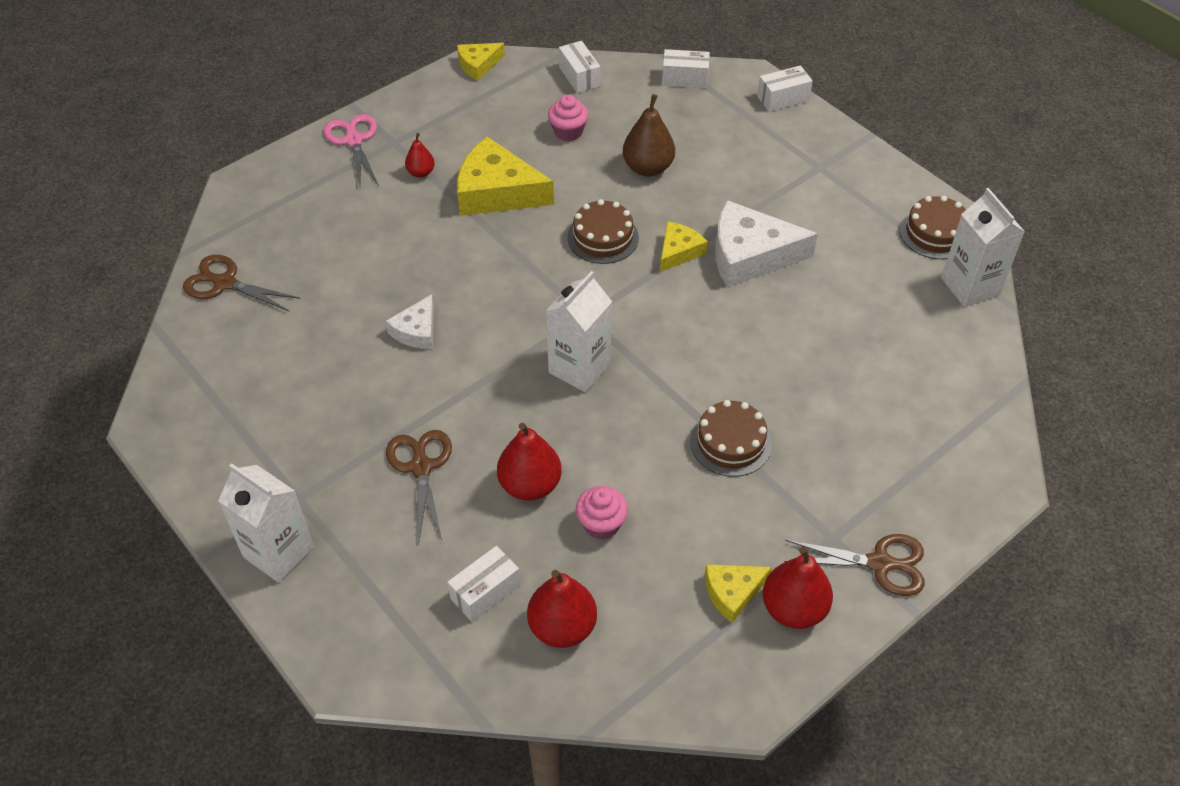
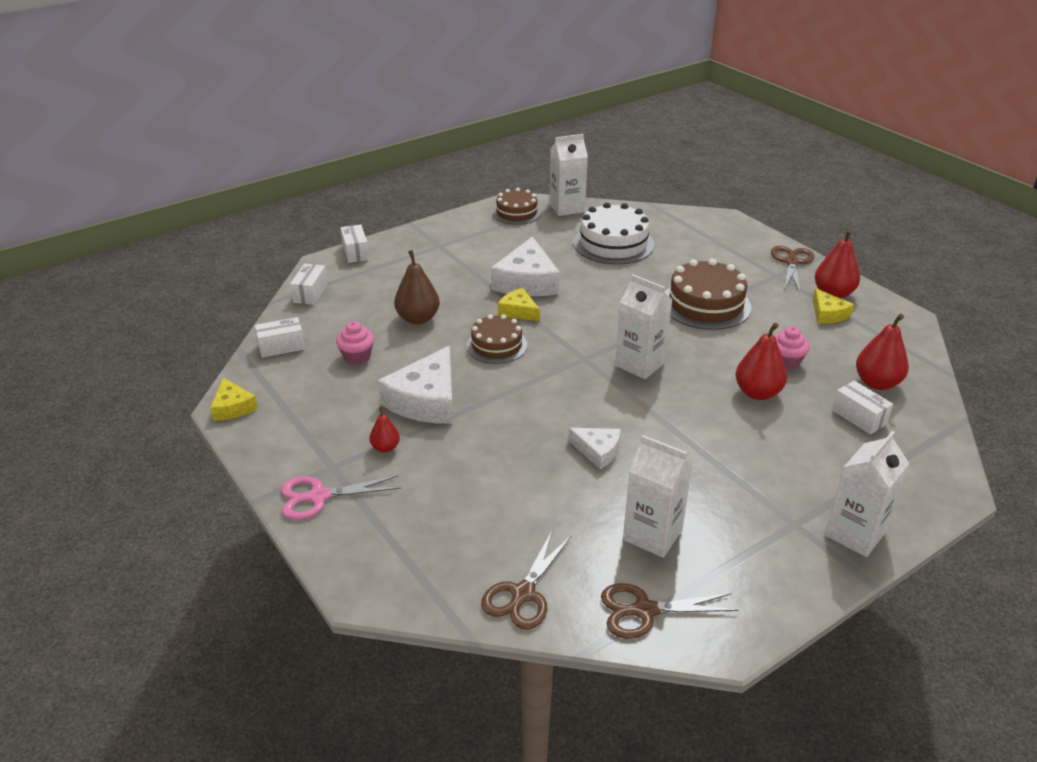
camera: 85 degrees left, 15 degrees down
brown scissors [386,430,452,541] -> brown scissors moved to [601,583,738,639]
yellow cheese [457,137,554,216] -> white cheese [378,346,453,424]
brown cake [690,400,772,477] -> brown cake [665,259,752,330], size x1.56
none -> white cake [573,202,654,265]
none -> white carton [623,435,693,558]

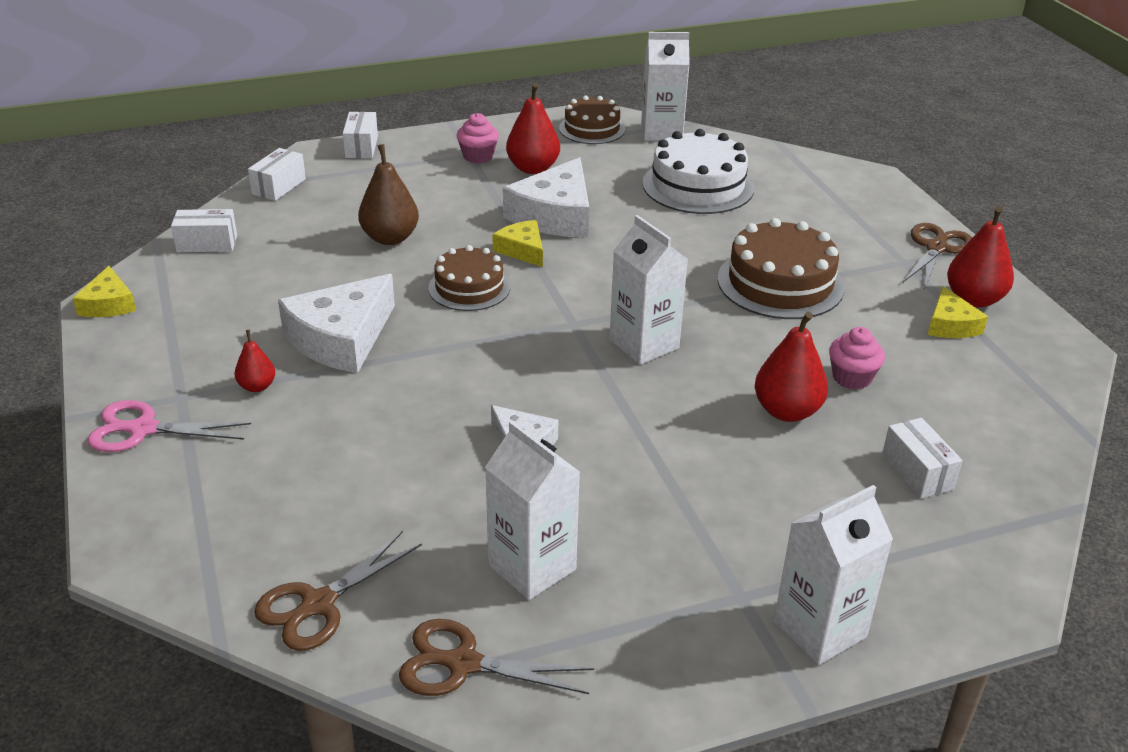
camera: 15 degrees right, 0 degrees up
pink cupcake [336,321,374,364] -> pink cupcake moved to [457,113,499,163]
red pear [856,314,909,390] -> red pear moved to [506,83,560,174]

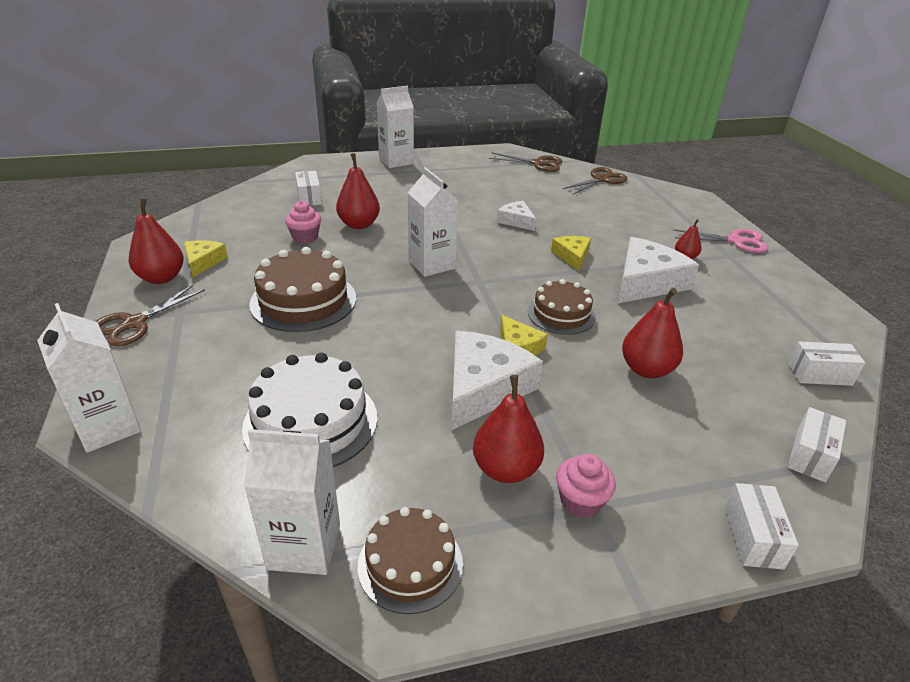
camera: 175 degrees left, 0 degrees up
yellow cheese [73,266,136,317] -> yellow cheese moved to [551,236,591,271]
brown pear [358,144,419,245] -> red pear [622,288,683,378]
white carton [485,421,580,600] -> white carton moved to [37,303,141,453]

